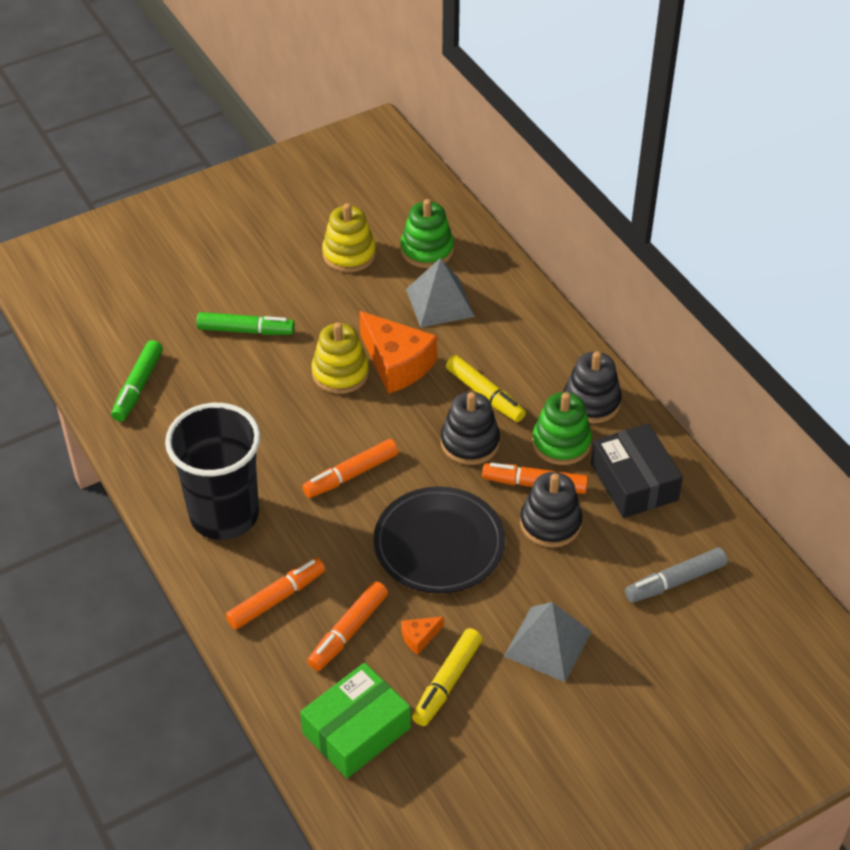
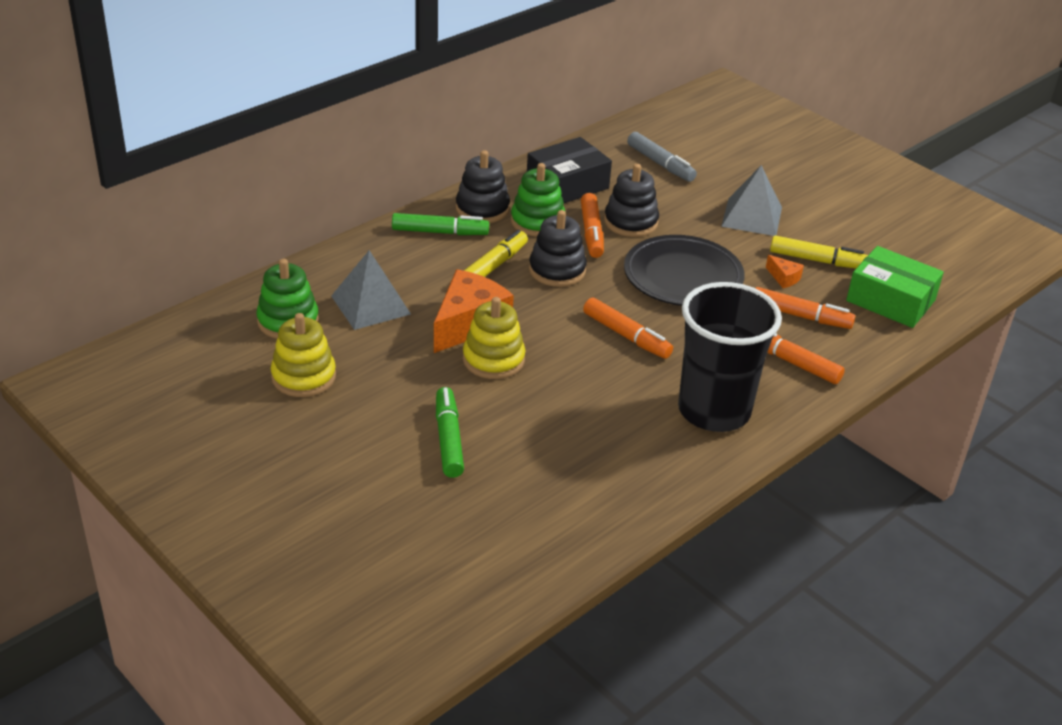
camera: 105 degrees left, 10 degrees down
green marker [111,340,163,421] -> green marker moved to [392,213,489,235]

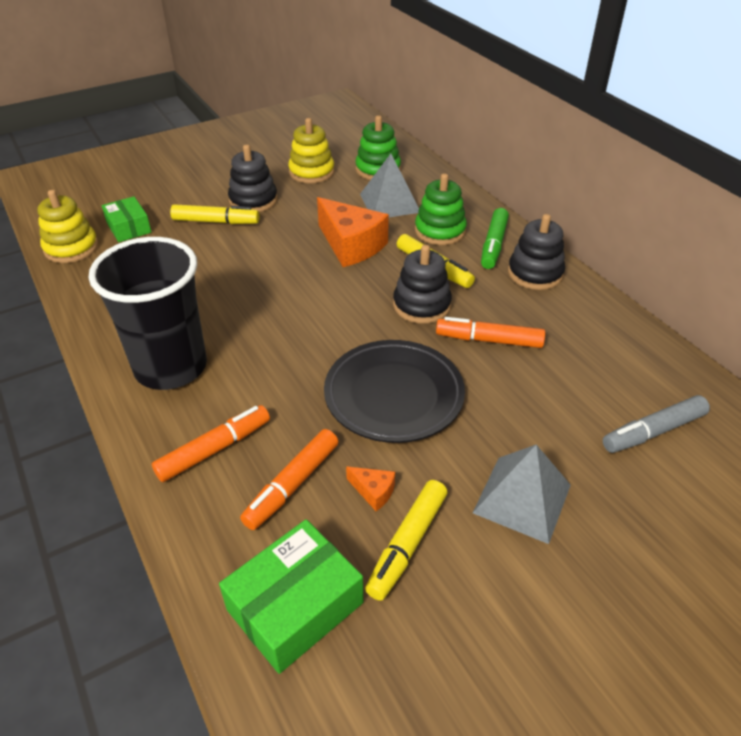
camera: 105 degrees right, 5 degrees up
green marker [436,387,464,478] -> yellow marker [170,204,259,224]
yellow stacking toy [463,297,526,379] -> yellow stacking toy moved to [37,190,98,263]
green stacking toy [511,163,565,237] -> green stacking toy moved to [415,173,467,245]
black box [527,137,612,203] -> none
orange marker [583,297,673,359] -> none
black stacking toy [604,164,659,237] -> black stacking toy moved to [228,144,278,212]
orange cheese [766,255,804,288] -> orange cheese turned 120 degrees counterclockwise [346,467,395,511]
none -> green box [102,196,151,242]

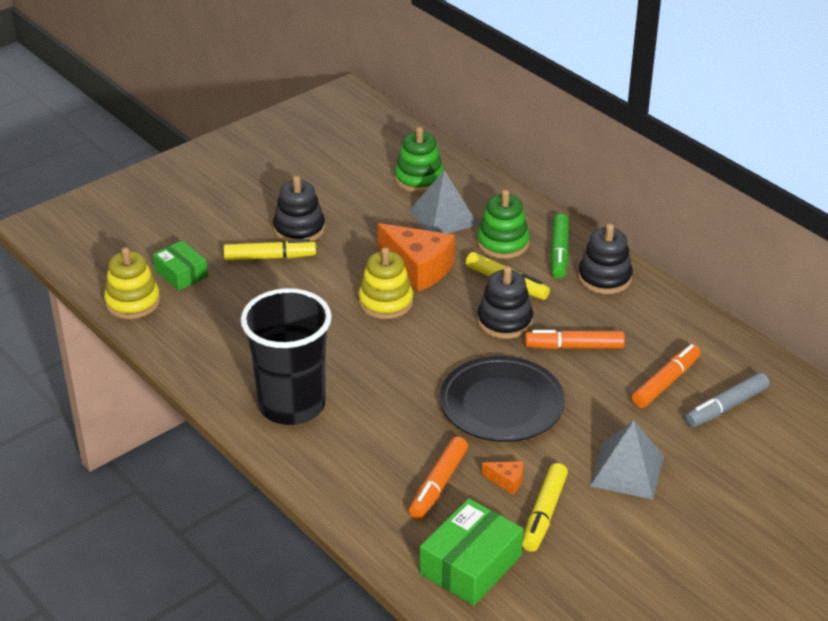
camera: 10 degrees left, 5 degrees down
orange marker [152,405,270,482] -> orange marker moved to [632,344,701,408]
yellow stacking toy [288,118,334,183] -> yellow stacking toy moved to [358,247,413,319]

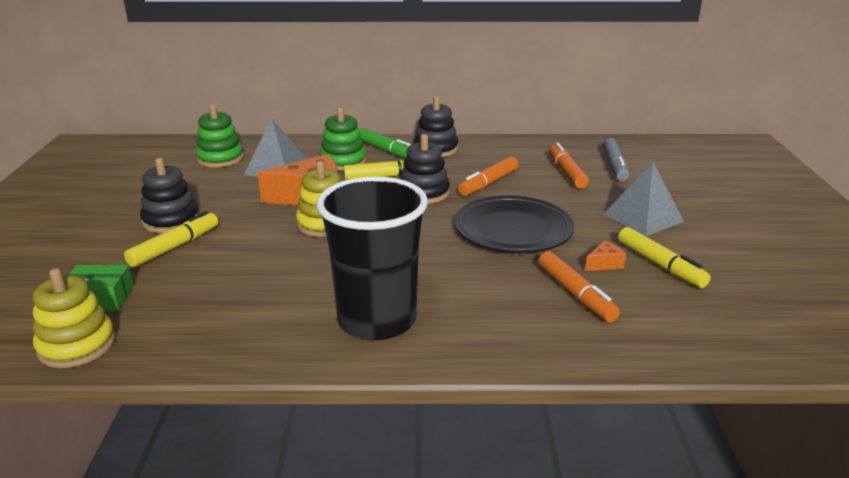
camera: 50 degrees left, 10 degrees down
green box [420,498,523,605] -> none

